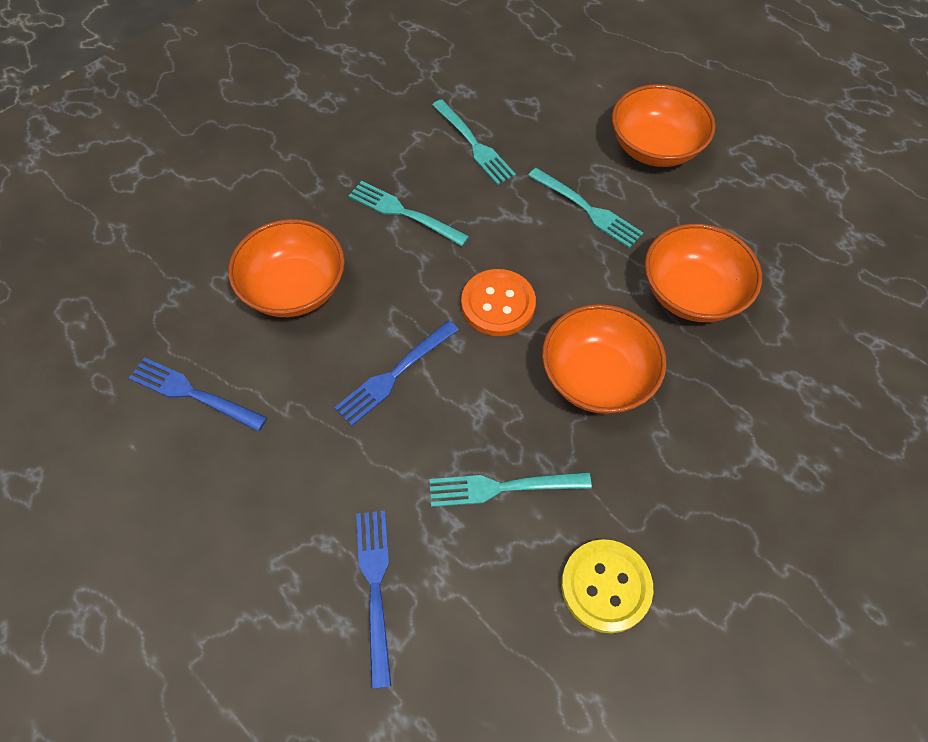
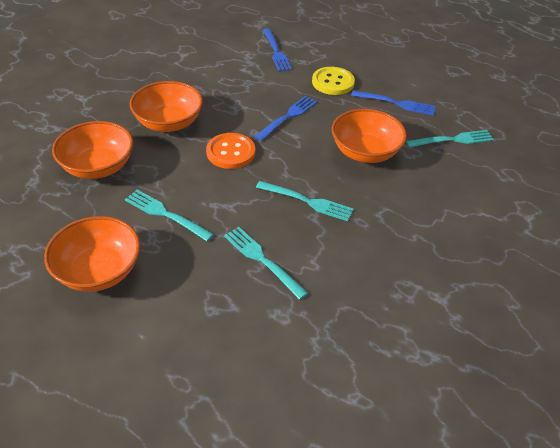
camera: 170 degrees right, 15 degrees down
turquoise fork [429,472,592,507] -> turquoise fork moved to [406,130,494,148]
yellow button [561,539,654,633] -> yellow button moved to [312,67,355,95]

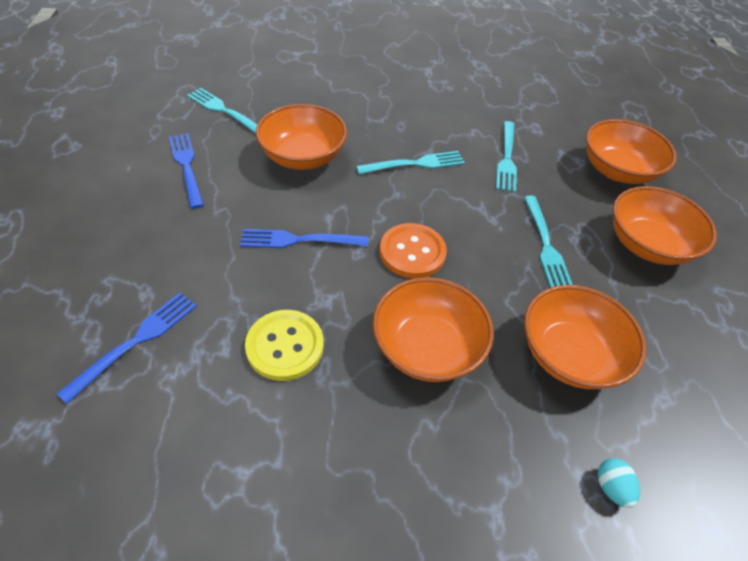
camera: 130 degrees left, 5 degrees up
turquoise fork [256,181,353,221] -> turquoise fork turned 90 degrees clockwise [356,151,465,174]
yellow button [312,67,355,95] -> yellow button moved to [245,310,324,381]
none -> orange bowl [586,119,677,184]
none -> turquoise egg [598,458,640,508]

